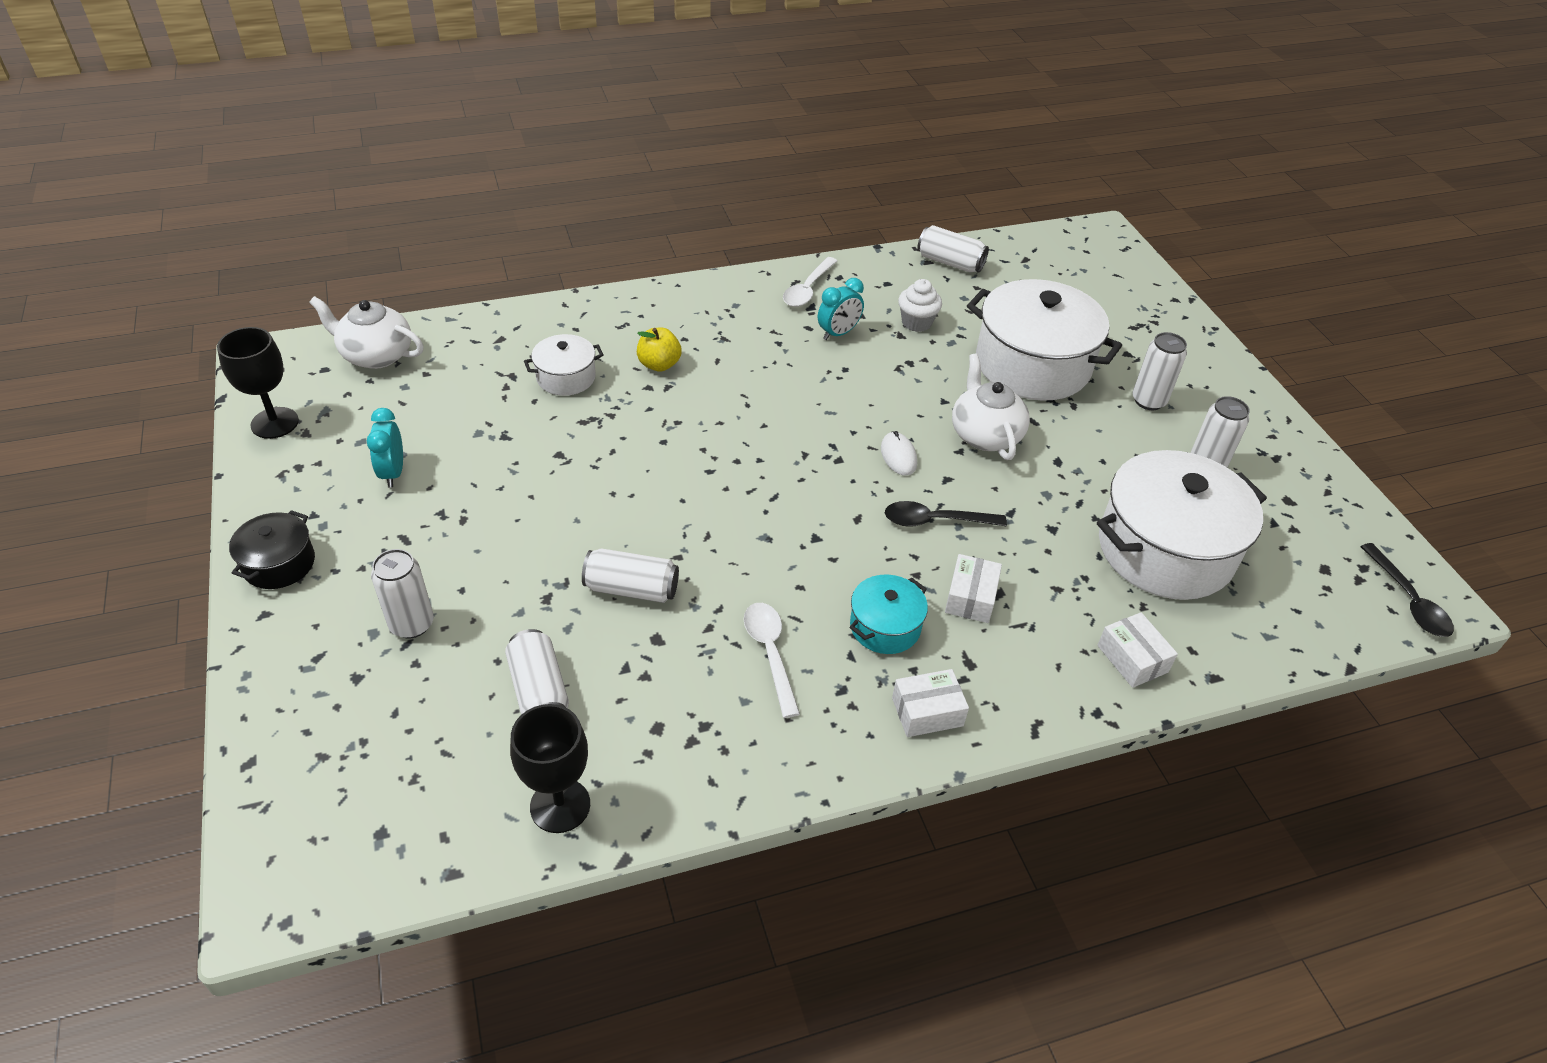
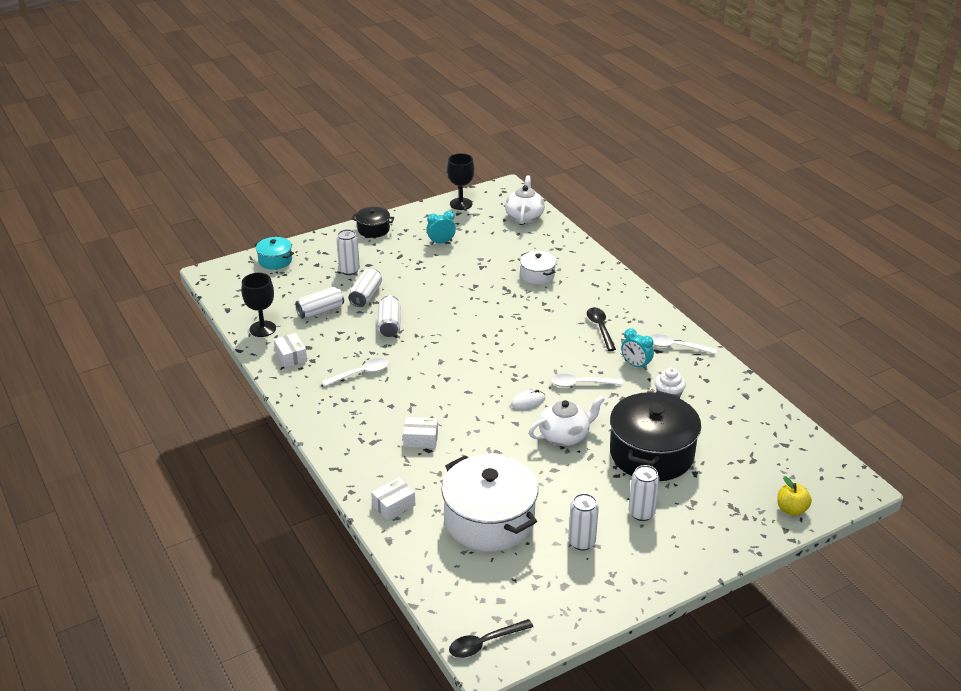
camera: 80 degrees right, 10 degrees down
yellow apple [637,327,682,372] -> yellow apple moved to [777,476,812,516]
turquoise pot [849,575,928,654] -> turquoise pot moved to [254,237,294,270]
black spoon [885,501,1007,527] -> black spoon moved to [587,308,616,351]
white box [892,669,969,737] -> white box moved to [274,333,307,368]
white can [917,225,989,273] -> white can moved to [349,268,382,307]
white pot [967,279,1122,401] -> black pot [610,391,701,481]
none -> white spoon [551,374,623,387]

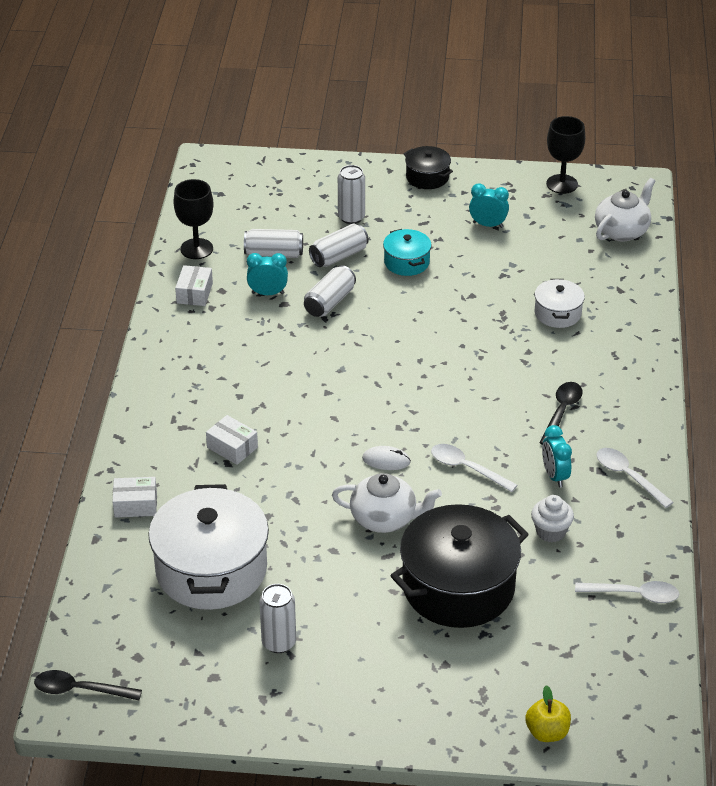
camera: 35 degrees right, 5 degrees up
turquoise pot [254,237,294,270] -> turquoise pot moved to [383,229,432,276]
white spoon [321,358,389,387] -> white spoon moved to [575,581,679,603]
white can [629,465,660,521] -> none
none -> turquoise clock [247,253,288,295]

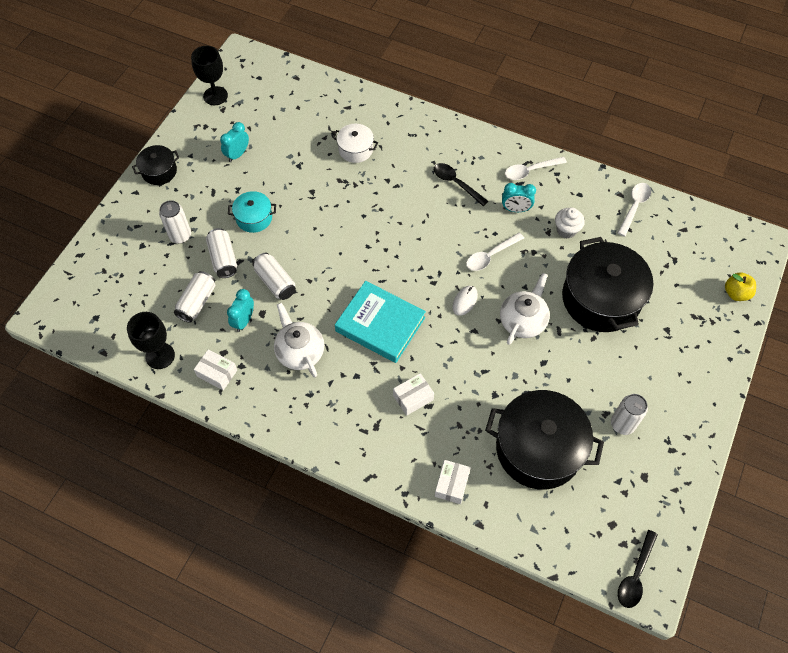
camera: 70 degrees left, 20 degrees up
white pot [148,484,269,610] -> black pot [485,390,604,490]
white teapot [595,178,655,242] -> white teapot moved to [274,303,324,378]
none -> turquoise book [335,281,426,363]

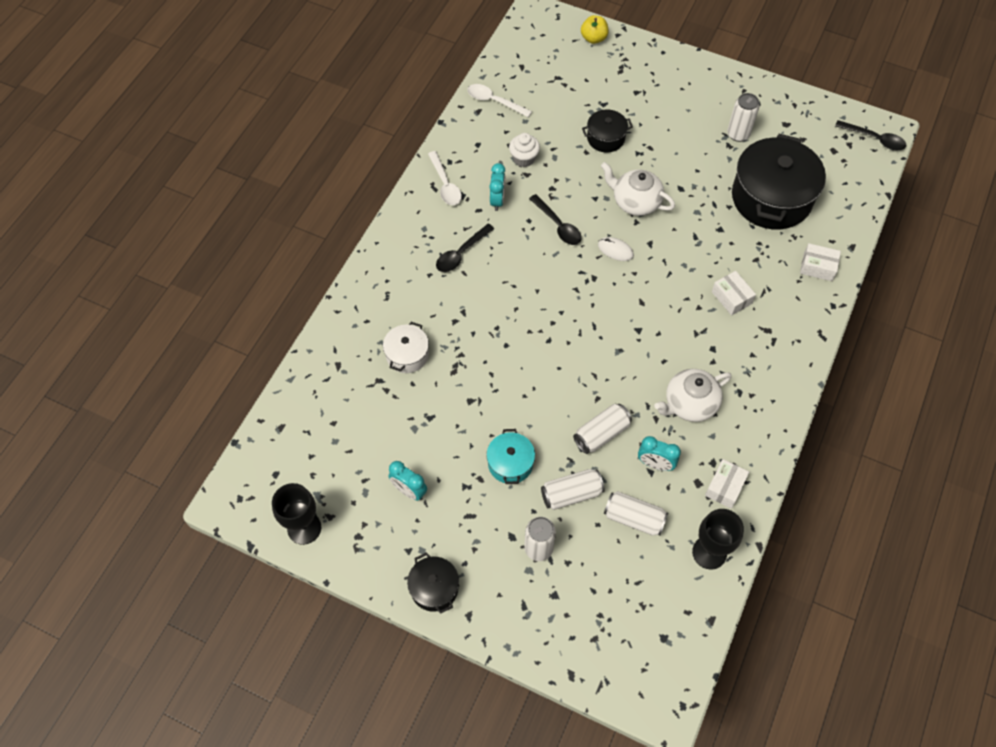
camera: 90 degrees left, 0 degrees up
turquoise book [335,281,426,363] -> none
white spoon [466,233,524,271] -> black spoon [529,194,582,245]
black pot [562,237,653,332] -> black pot [582,109,633,153], size x0.49

